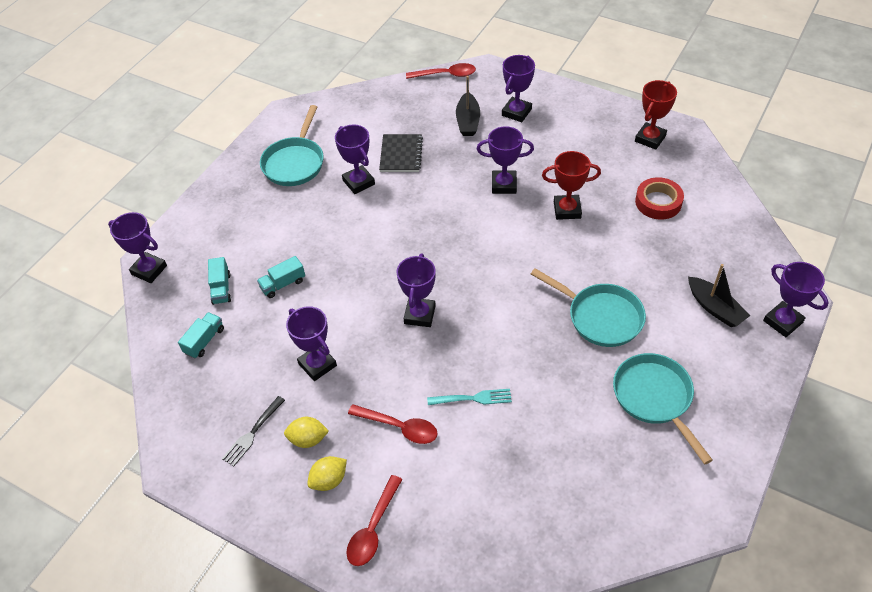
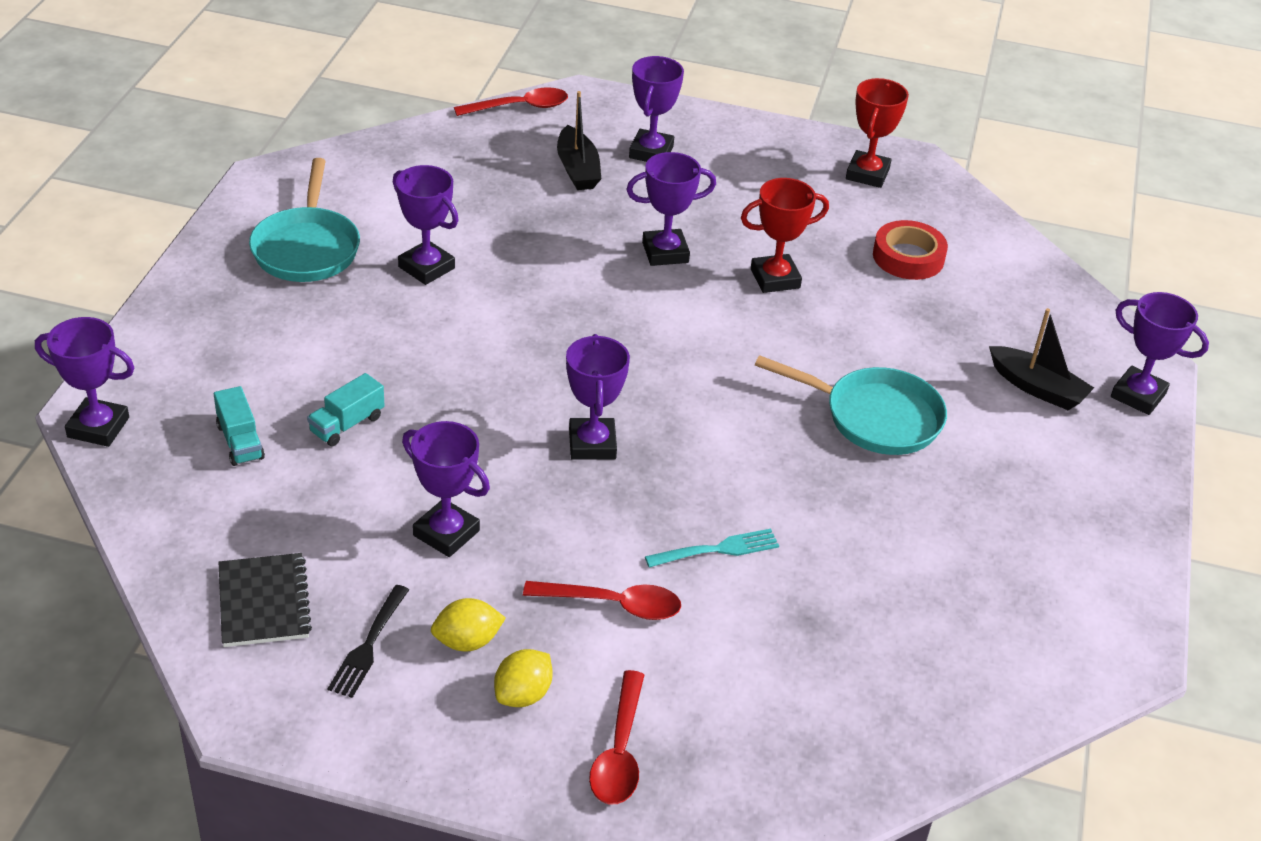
camera: 20 degrees left, 10 degrees down
turquoise truck [178,312,224,359] -> none
black notebook [379,134,423,172] -> black notebook moved to [218,553,312,647]
turquoise pan [613,353,713,465] -> none

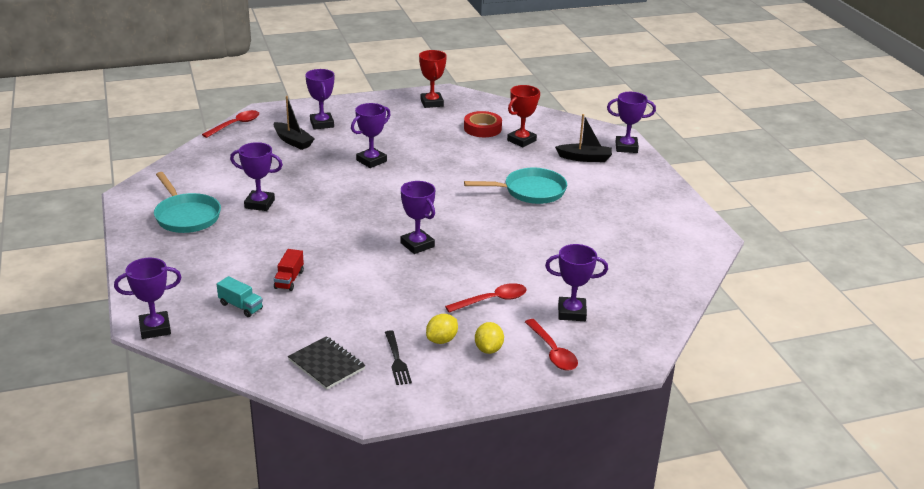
camera: 30 degrees left, 10 degrees down
turquoise truck [307,373,385,446] -> red truck [274,249,304,291]
purple trophy [402,421,490,557] -> purple trophy moved to [545,244,608,321]
turquoise fork [645,529,779,567] -> none
red trophy [741,178,829,293] -> red trophy moved to [507,85,540,147]

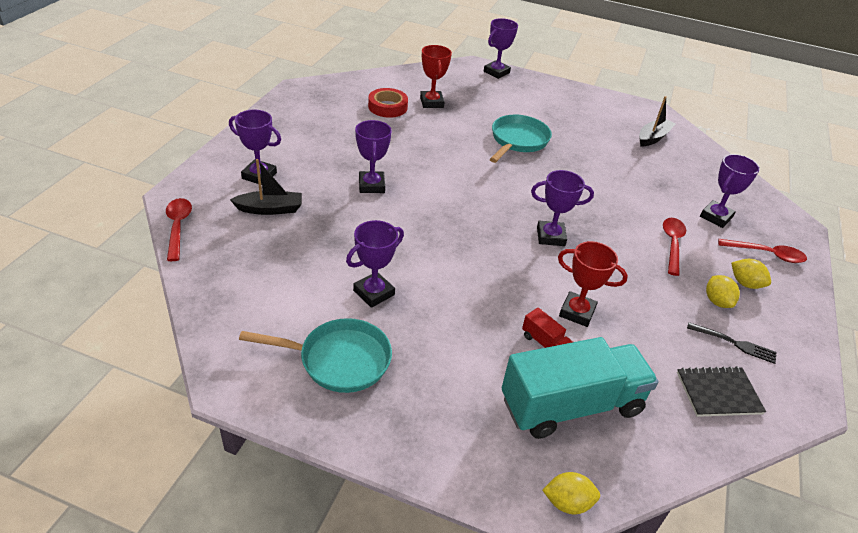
camera: 55 degrees left, 10 degrees up
purple trophy [114,258,182,339] -> yellow lemon [542,472,600,514]
turquoise truck [217,276,263,317] -> turquoise truck [502,337,659,439], size x2.42
red trophy [419,50,447,108] -> red trophy moved to [558,241,628,327]
black boat [555,114,612,162] -> black boat moved to [639,96,675,147]

